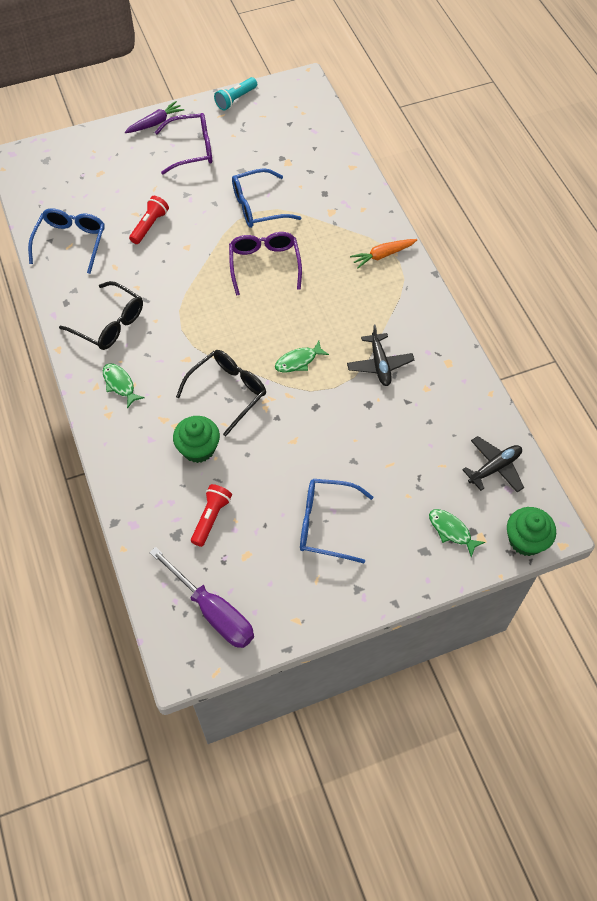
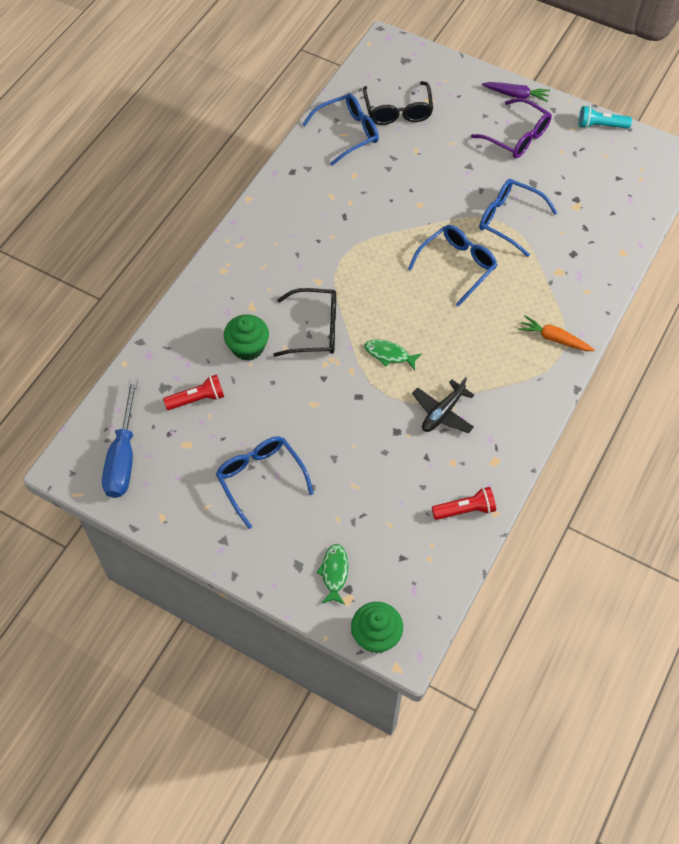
camera: 50 degrees right, 0 degrees up
black glasses [59,281,143,350] -> black glasses moved to [363,81,433,125]
green fish [103,363,145,408] -> none
red flashlight [129,196,169,244] -> red flashlight moved to [432,487,496,520]
purple screwdriver [149,547,254,648] -> blue screwdriver [102,379,138,498]
purple glasses [229,232,302,296] -> blue glasses [408,225,497,307]
black plane [462,436,524,492] -> none

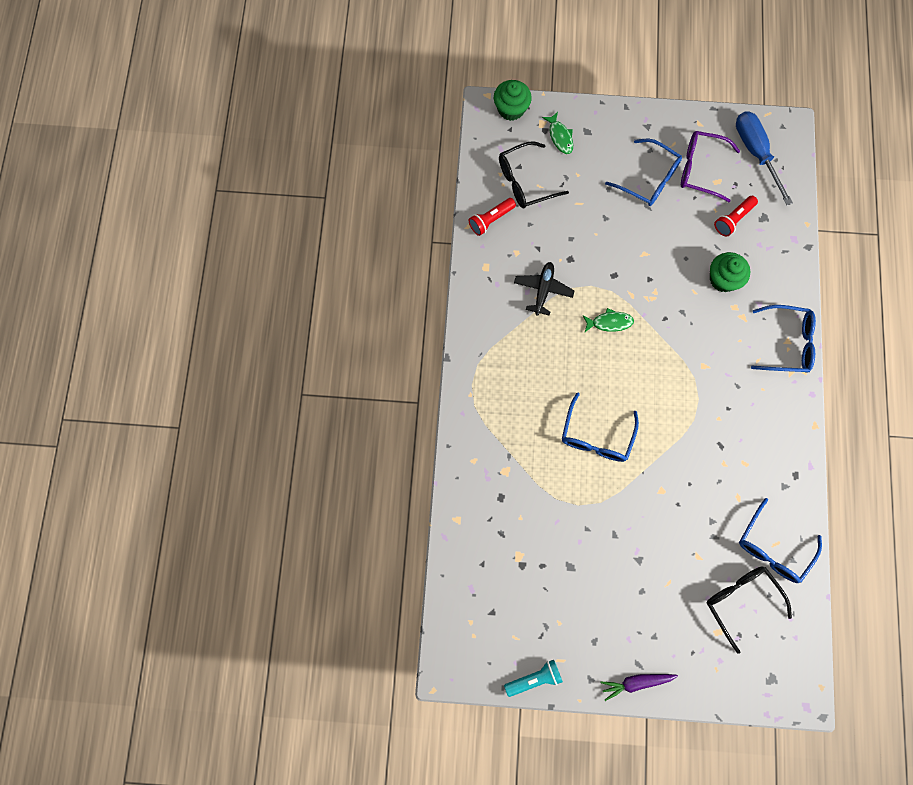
camera: 155 degrees right, 15 degrees up
black glasses [274,288,336,357] -> black glasses moved to [499,141,569,208]
purple glasses [471,98,552,158] -> purple glasses moved to [681,131,740,202]
blue glasses [479,179,557,257] -> blue glasses moved to [751,305,816,373]
orange carrot [518,316,595,351] -> none

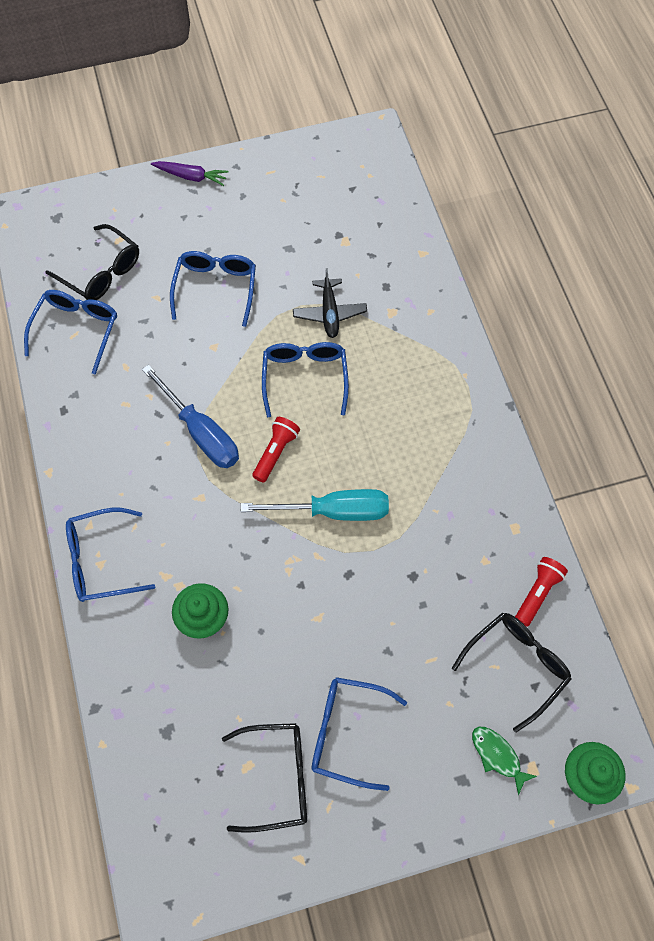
camera: 160 degrees right, 10 degrees down
turquoise flashlight [504,660,563,697] -> none
black plane [514,262,574,316] -> black plane moved to [293,268,367,338]
green fish [583,308,634,332] -> turquoise screwdriver [241,489,389,521]
purple carrot [601,674,678,701] -> purple carrot turned 45 degrees clockwise [151,161,229,186]
purple glasses [681,131,740,202] -> black glasses [222,723,307,833]
red flashlight [714,196,758,236] -> red flashlight moved to [252,417,300,483]
blue screwdriver [736,111,793,205] -> blue screwdriver moved to [142,364,239,468]
none -> blue glasses [170,251,256,327]

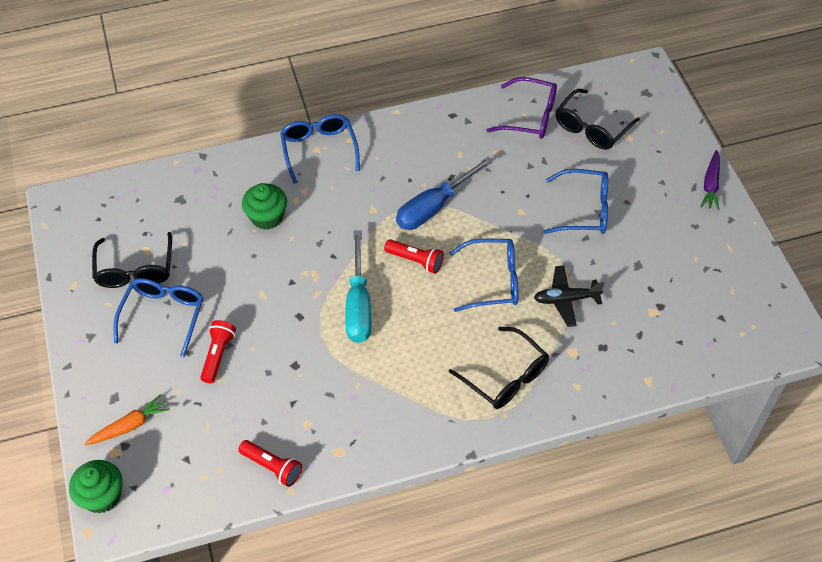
camera: 90 degrees right, 10 degrees down
blue glasses [24,290,117,374] -> purple glasses [487,77,557,139]
black glasses [452,613,572,733] -> black glasses moved to [449,327,549,409]
green fish [472,727,537,795] -> orange carrot [85,394,170,446]
none -> red flashlight [200,320,236,383]

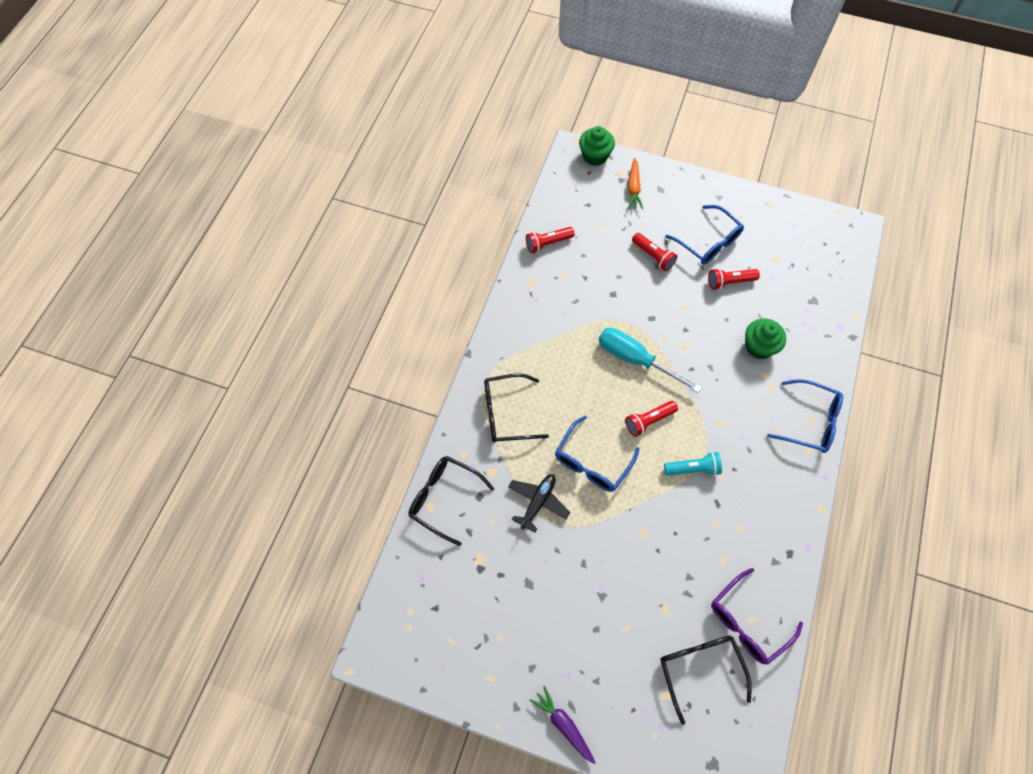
camera: 125 degrees right, 10 degrees up
black glasses [92,232,172,288] -> black glasses moved to [408,456,494,546]
blue screwdriver [396,157,493,230] -> turquoise flashlight [664,452,722,476]
blue glasses [543,169,608,234] -> none
none -> red flashlight [708,268,760,290]

